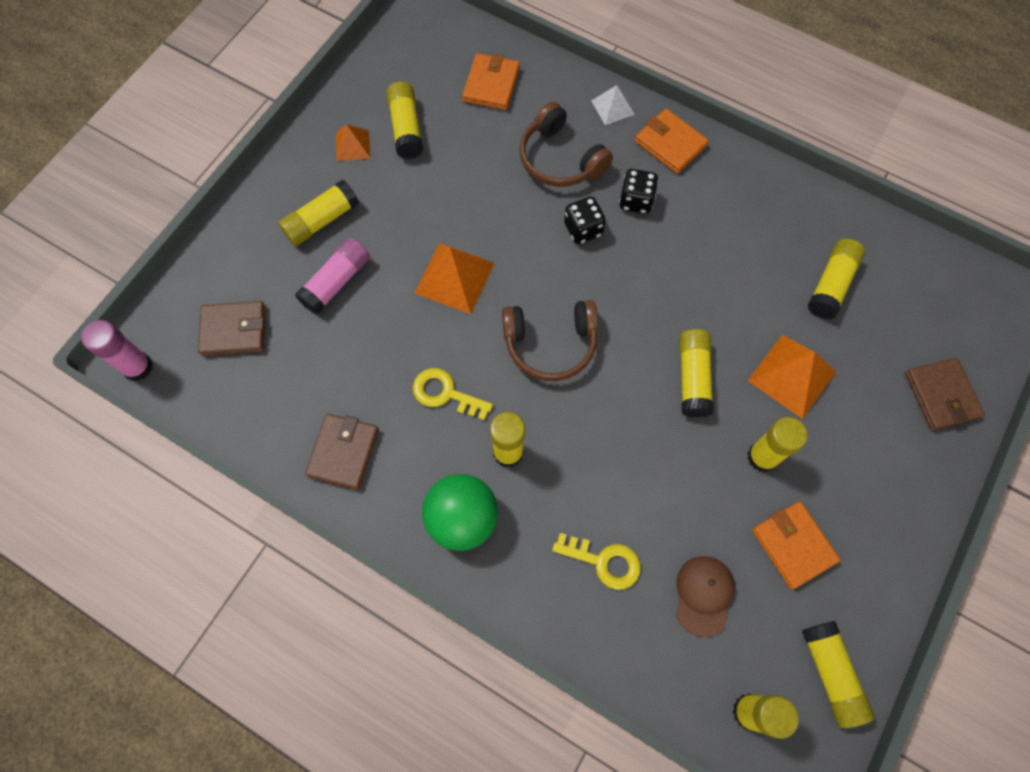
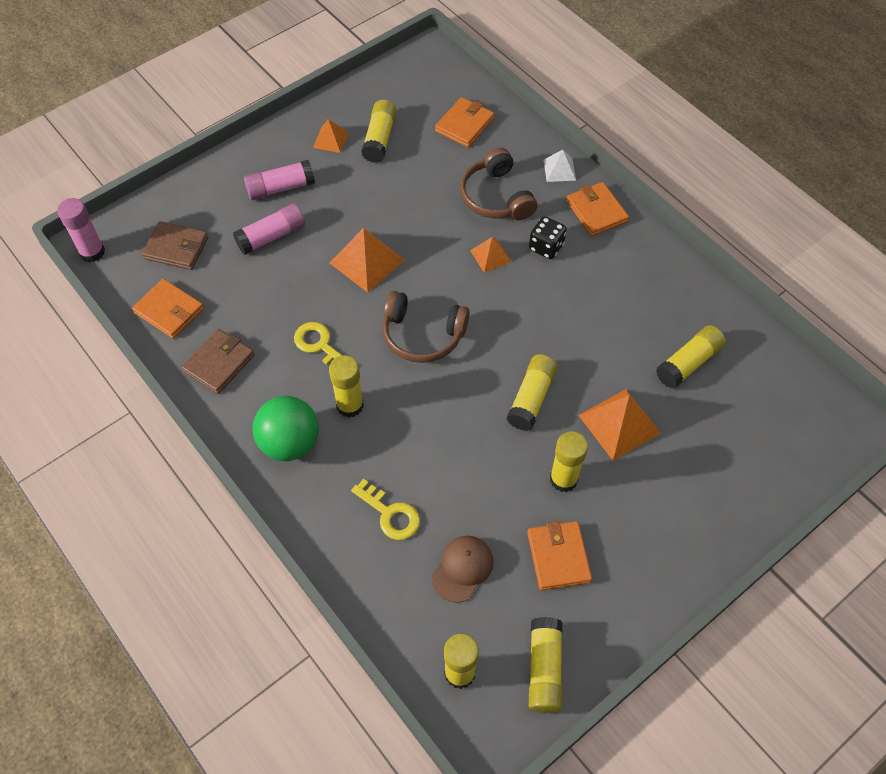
camera: 20 degrees right, 10 degrees down
yellow glue stick [278,179,359,246] -> pink glue stick [244,160,315,200]
black dice [564,197,606,244] -> orange pyramid [470,237,512,273]
brown wallet [905,358,985,431] -> none
none -> orange wallet [132,279,204,339]

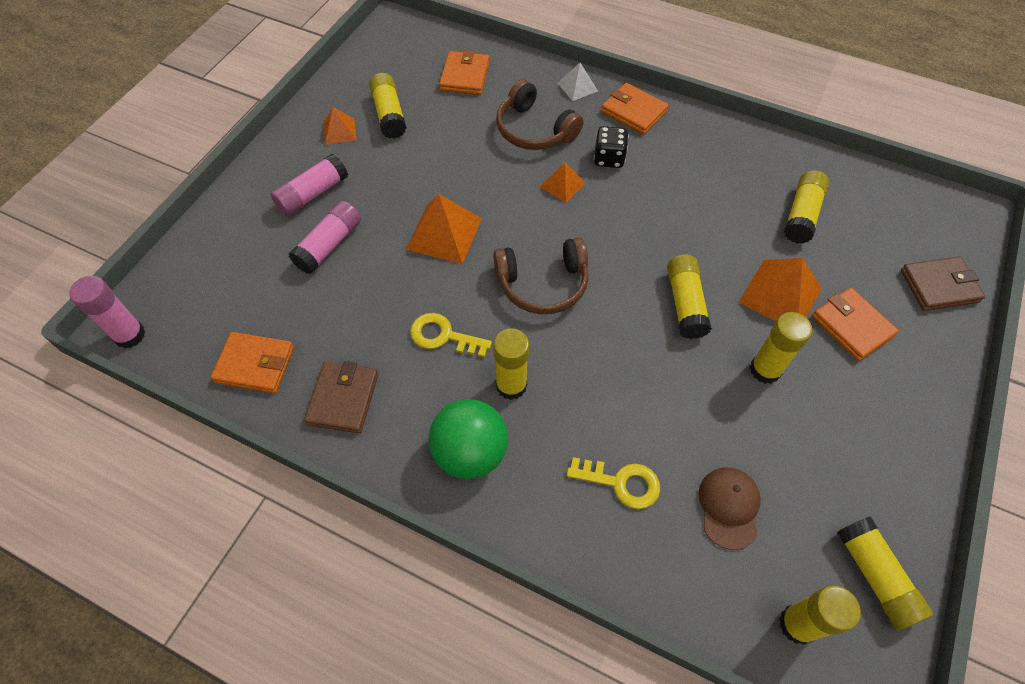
camera: 25 degrees left, 0 degrees up
brown wallet [142,221,208,270] -> brown wallet moved to [901,256,985,311]
orange wallet [527,521,592,590] -> orange wallet moved to [812,287,899,361]

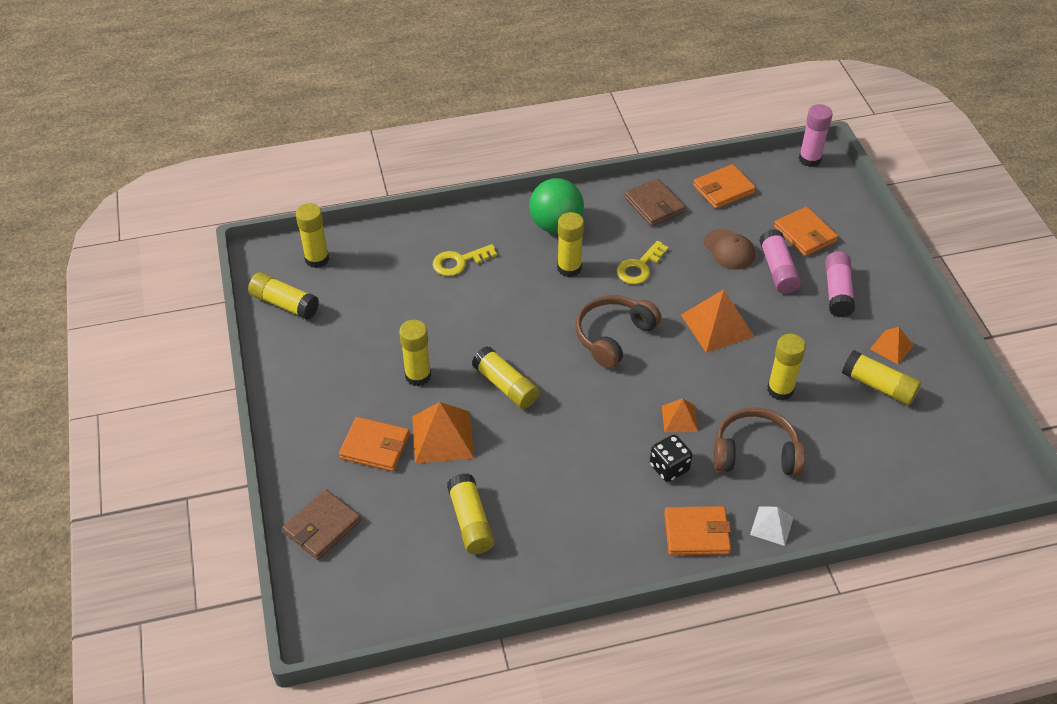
camera: 140 degrees right, 10 degrees down
yellow key [410,313,492,358] -> yellow key turned 150 degrees clockwise [616,241,668,284]
orange wallet [439,50,490,95] -> orange wallet moved to [774,207,838,256]
brown cap [699,467,761,550] -> brown cap moved to [704,229,755,270]
none -> yellow glue stick [767,334,806,401]

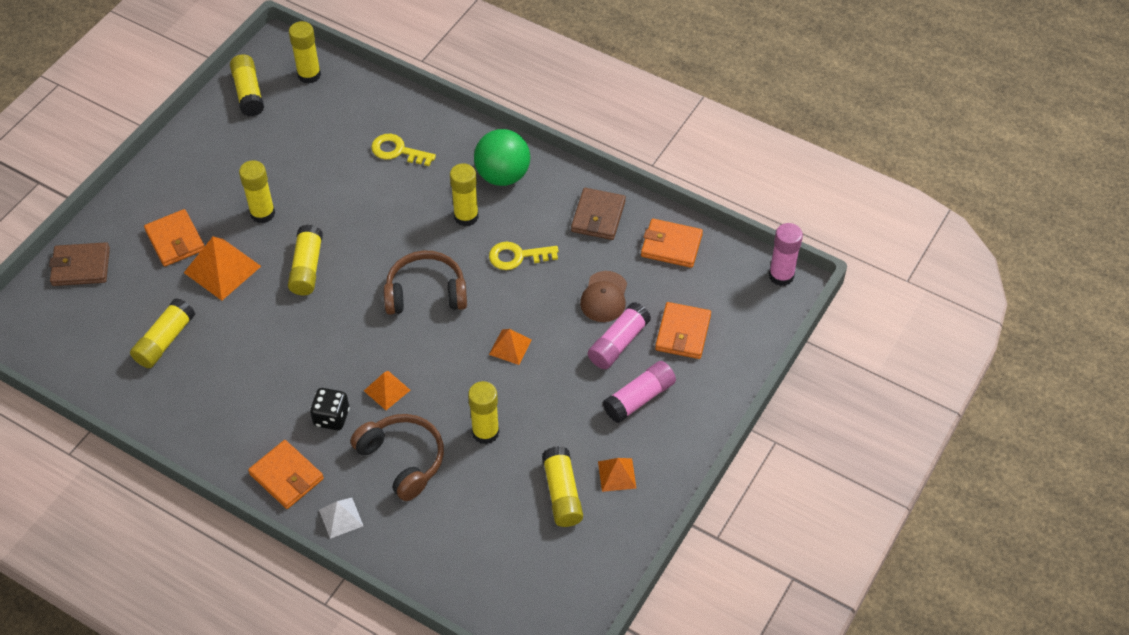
camera: 45 degrees right, 5 degrees up
orange pyramid [681,289,754,353] -> orange pyramid [489,329,532,365], size x0.58

